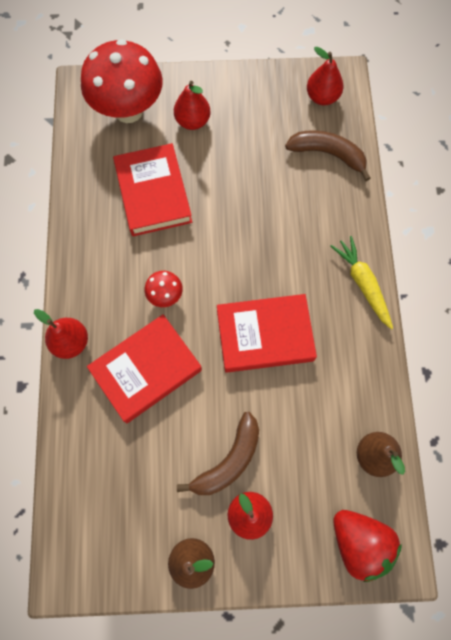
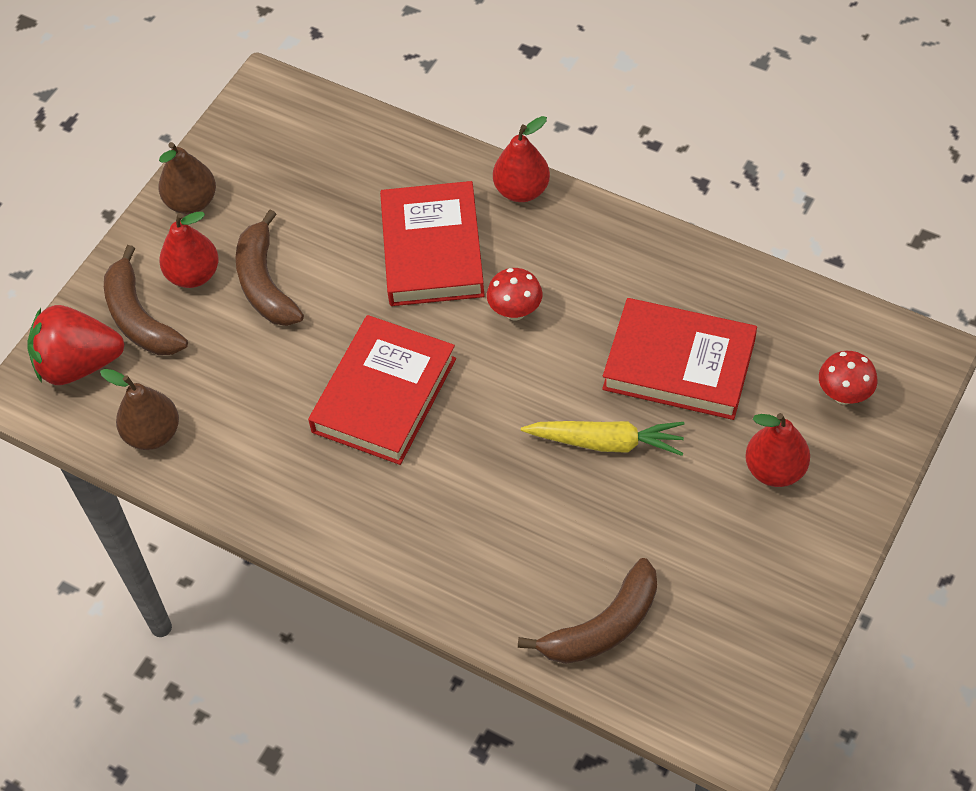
camera: 125 degrees right, 15 degrees down
red mushroom [81,39,163,123] -> red mushroom [819,351,877,405], size x0.44
red pear [307,47,343,105] -> none
yellow carrot [330,236,393,330] -> yellow carrot moved to [521,421,684,456]
none -> brown banana [104,245,188,355]

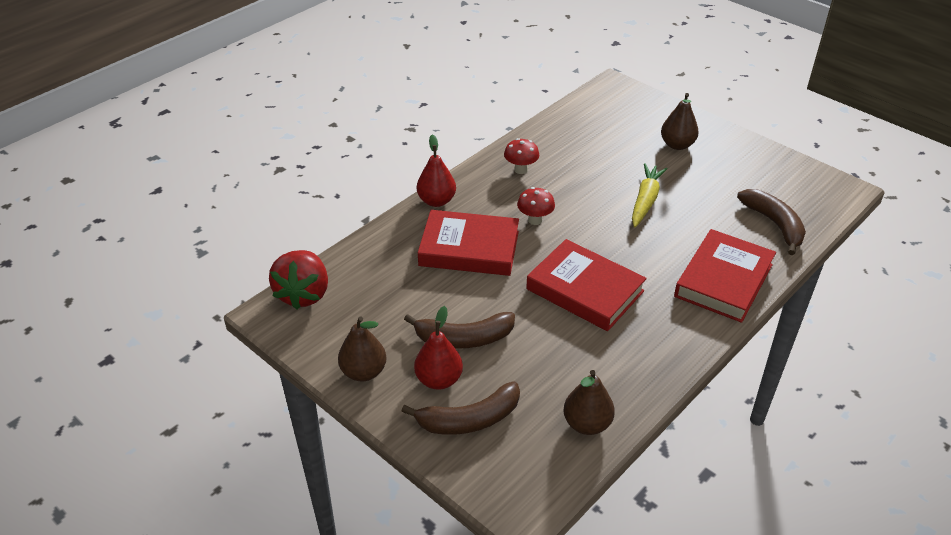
camera: 80 degrees left, 15 degrees down
red strawberry [27,305,125,385] -> red strawberry moved to [269,250,328,310]
red book [602,298,757,420] -> red book moved to [674,229,776,323]
red pear [745,413,810,487] -> brown pear [661,93,699,150]
red mushroom [819,351,877,405] -> red mushroom moved to [504,138,539,174]

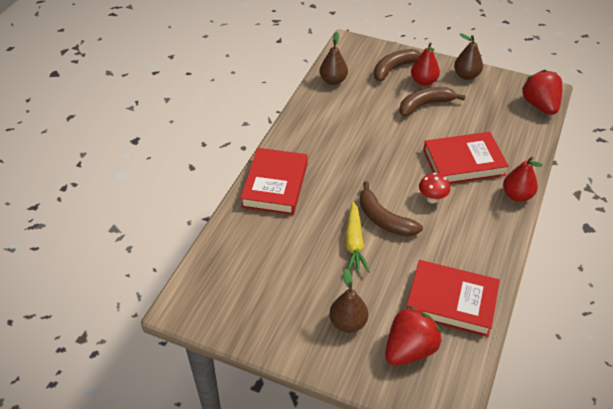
camera: 160 degrees right, 5 degrees up
red mushroom [504,138,539,174] -> none
red book [526,239,647,331] -> red book moved to [406,260,500,337]
brown banana [737,189,806,255] -> brown banana moved to [360,181,423,237]
none -> red strawberry [385,306,442,366]

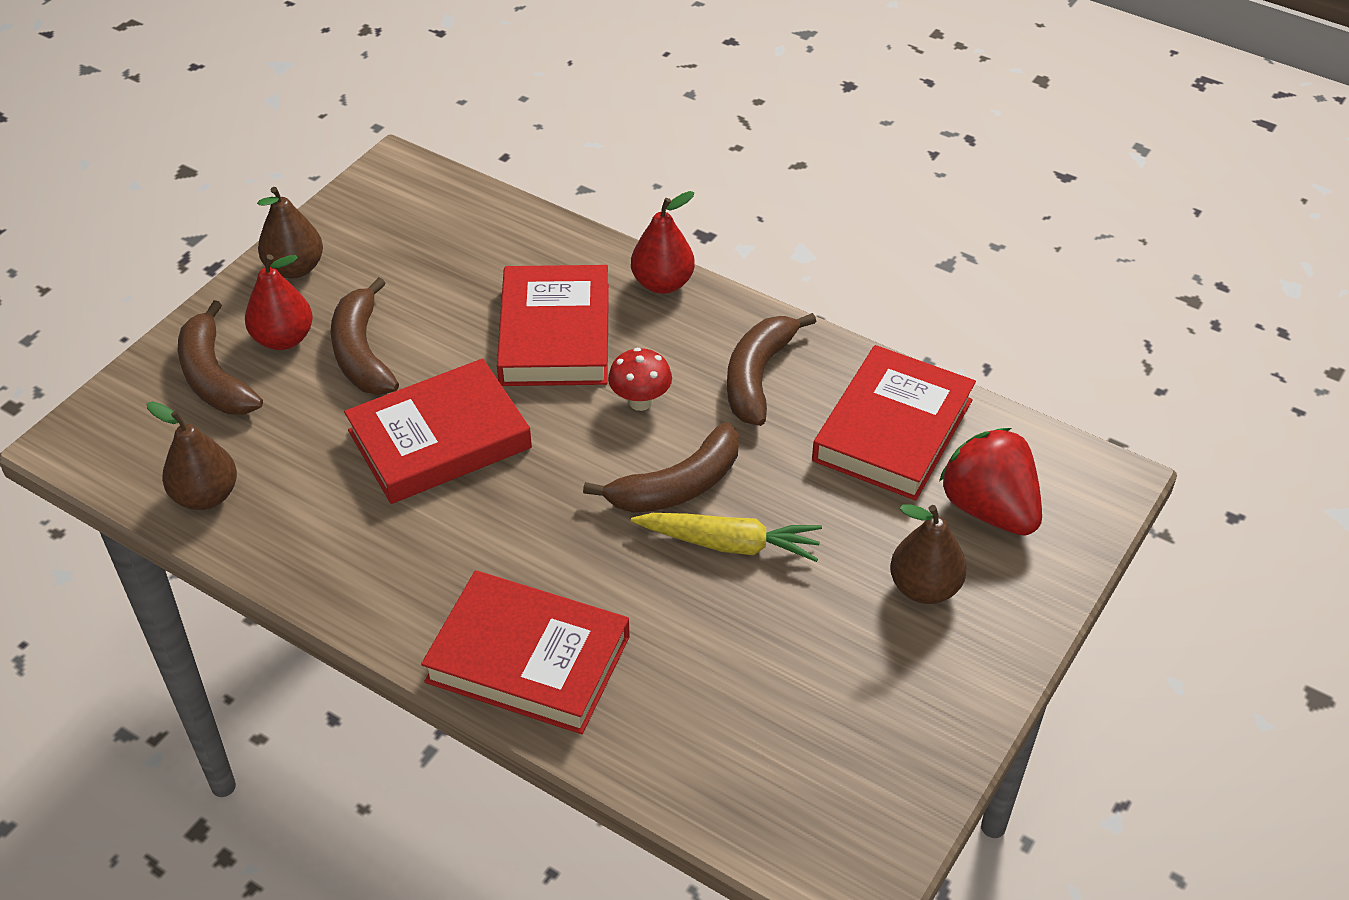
camera: 80 degrees left, 0 degrees up
red strawberry [522,70,563,115] -> none
none -> red book [344,358,532,504]
none -> brown banana [727,313,816,426]

